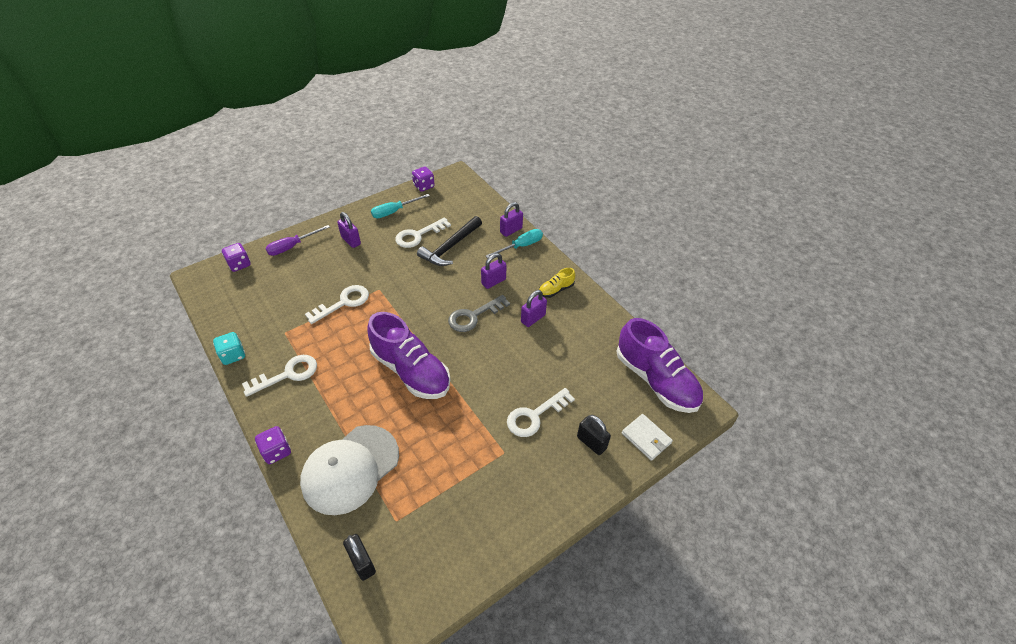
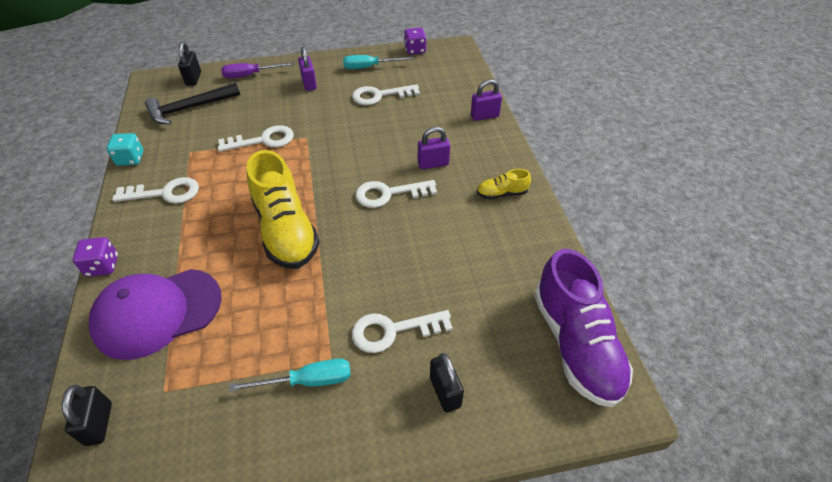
camera: 25 degrees right, 0 degrees up
purple dice [222,243,251,272] -> black padlock [178,42,201,86]
white cap [300,425,399,515] -> purple cap [89,269,222,360]
purple shoe [367,312,450,399] -> yellow shoe [246,150,320,269]
black hammer [417,216,482,266] -> black hammer moved to [145,83,240,124]
grey key [448,295,510,332] -> white key [355,180,437,208]
turquoise screwdriver [486,229,543,258] -> turquoise screwdriver moved to [229,359,351,392]
purple padlock [521,290,547,327] -> none
white wallet [622,414,673,461] -> none

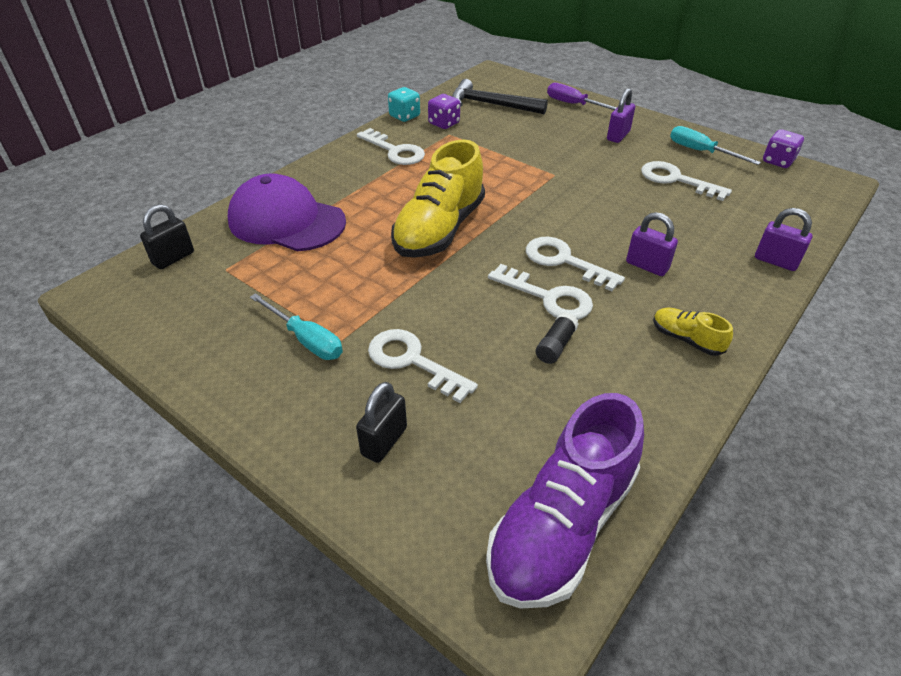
camera: 50 degrees right, 5 degrees down
purple dice [73,237,118,277] -> purple dice moved to [428,94,460,129]
black padlock [178,42,201,86] -> none
white key [218,125,294,152] -> white key moved to [488,264,593,320]
none -> black glue stick [536,312,579,364]

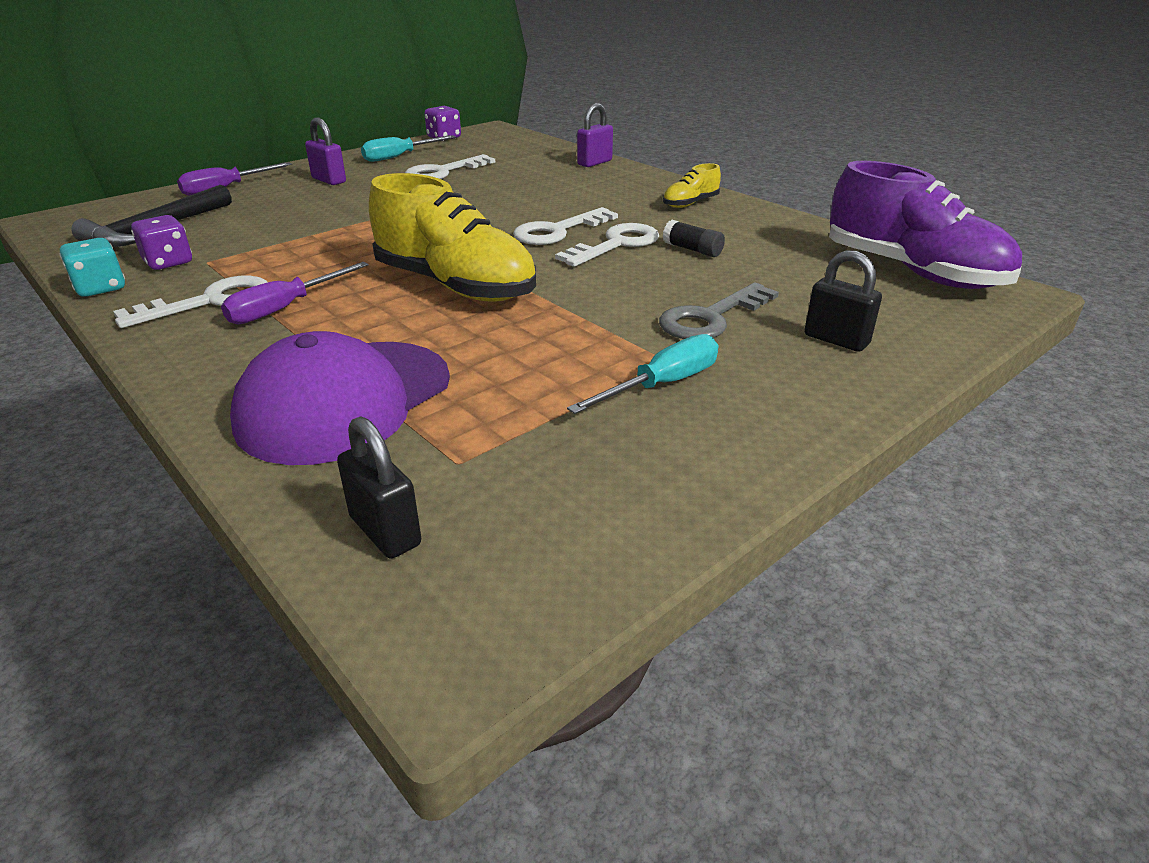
camera: 80 degrees left, 10 degrees down
white key [368,329,478,403] -> grey key [659,282,779,339]
purple padlock [626,212,678,276] -> none
none -> purple screwdriver [221,262,369,324]

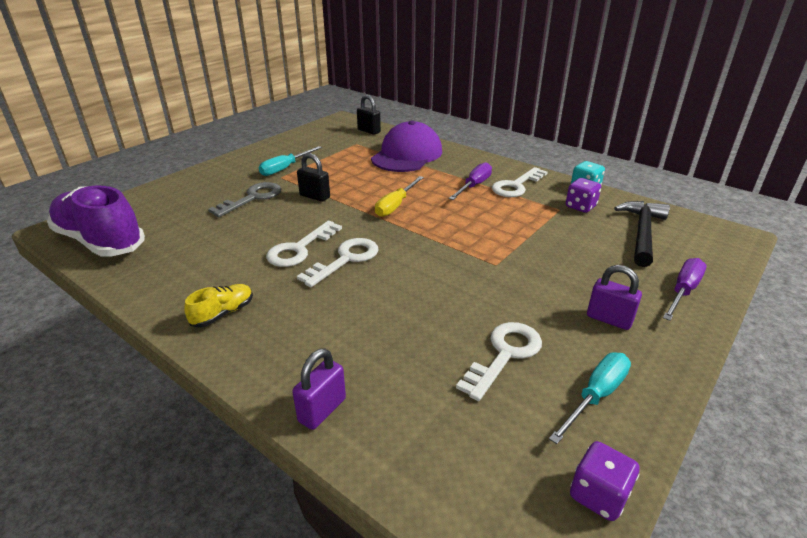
camera: 170 degrees right, 0 degrees up
yellow shoe [369,173,536,302] -> yellow screwdriver [375,176,424,217]
black glue stick [663,220,725,257] -> none
black padlock [804,250,882,352] -> black padlock moved to [297,153,330,202]

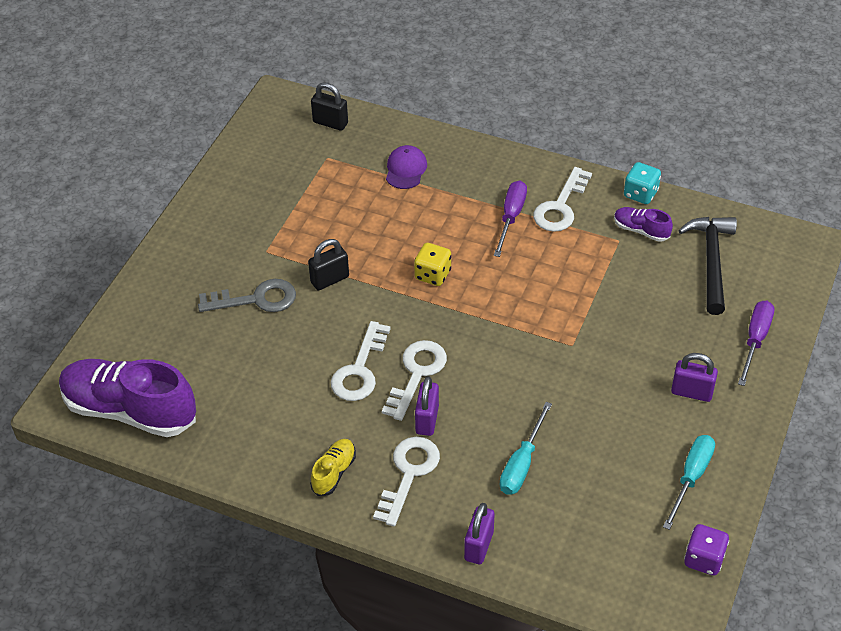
camera: 15 degrees left, 15 degrees up
grey key [208,182,281,217] -> grey key turned 60 degrees clockwise [198,279,296,312]
turquoise screwdriver [259,146,322,176] -> turquoise screwdriver moved to [500,402,552,495]
black padlock [297,153,330,202] -> black padlock turned 45 degrees counterclockwise [308,239,349,290]
purple cap [371,121,442,172] -> purple cap [386,145,427,189], size x0.48
yellow screwdriver [375,176,424,217] -> yellow dice [414,243,451,286]
white key [456,322,542,401] -> white key moved to [373,437,440,527]
purple dice [566,178,601,213] -> purple shoe [614,207,673,242]
none -> purple padlock [415,376,439,436]

